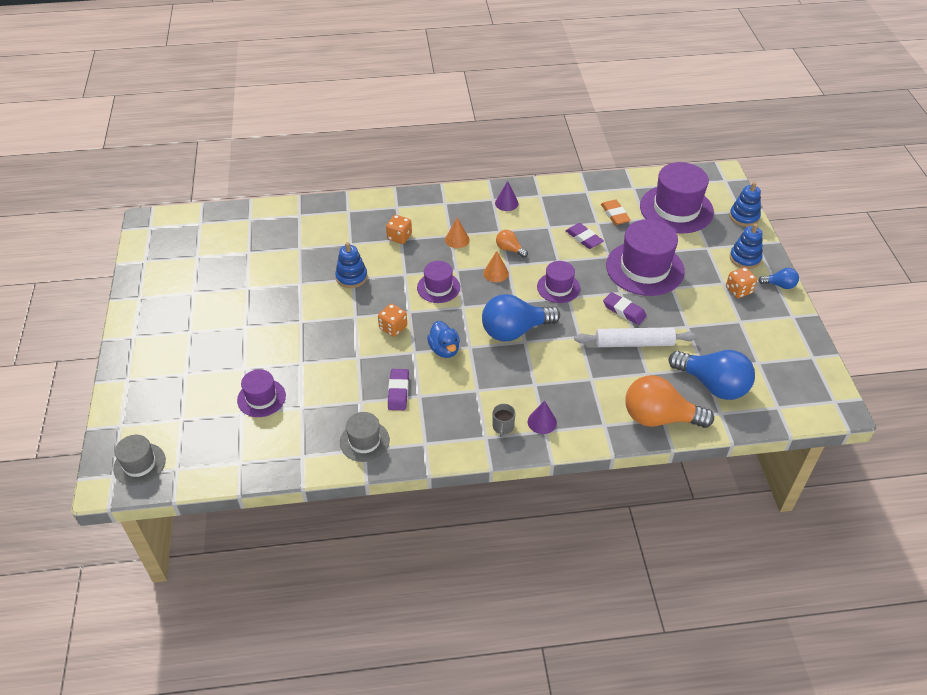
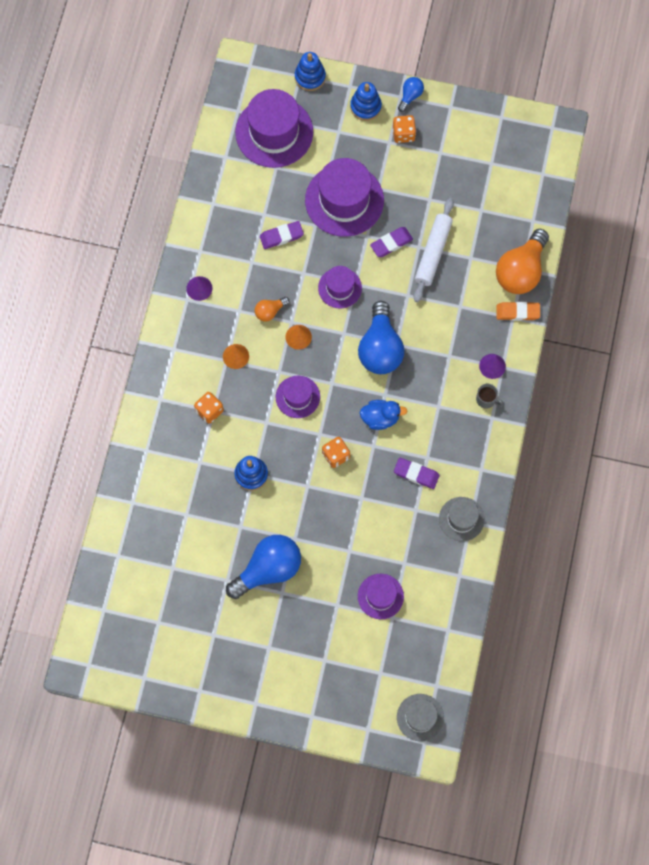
camera: 70 degrees left, 25 degrees up
orange eraser [601,200,631,225] -> orange eraser moved to [496,302,540,321]
blue light bulb [669,350,755,400] -> blue light bulb moved to [226,535,301,599]

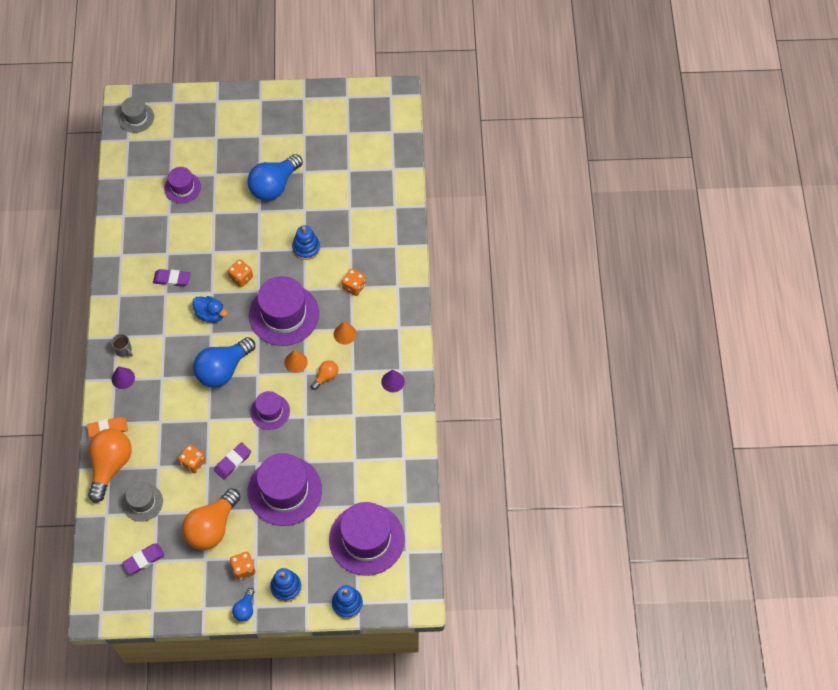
camera: 165 degrees right, 10 degrees down
purple eraser [260,221,304,249] -> purple eraser moved to [122,543,165,575]
purple hat [276,376,320,418] -> purple hat [249,276,319,346], size x1.83
blue light bulb [358,301,404,374] -> blue light bulb turned 120 degrees counterclockwise [193,337,255,388]
blue duck [360,400,407,430] -> blue duck turned 135 degrees counterclockwise [192,296,227,323]
white rolling pin [414,198,454,302] -> orange dice [178,445,205,473]
grey hat [439,497,485,541] -> grey hat moved to [122,482,163,522]
grey mug [476,384,504,408] -> grey mug turned 150 degrees counterclockwise [111,334,133,357]
none -> orange light bulb [182,488,241,550]

